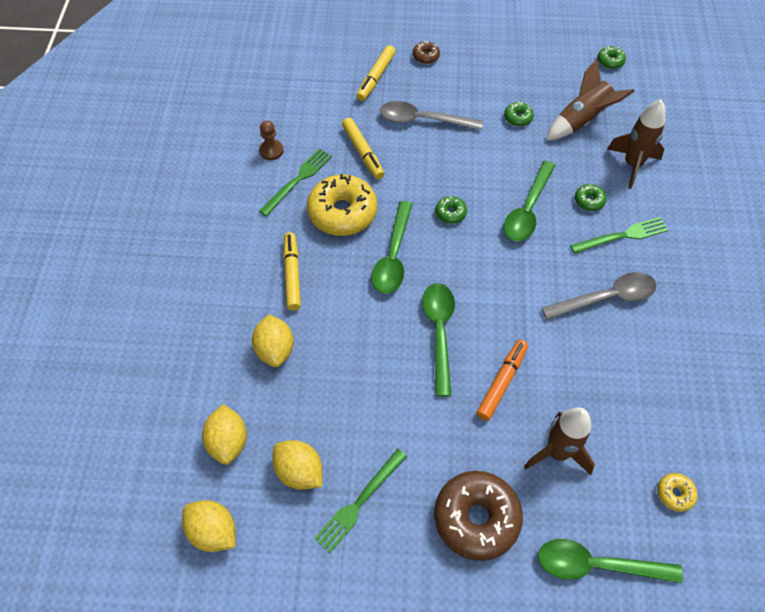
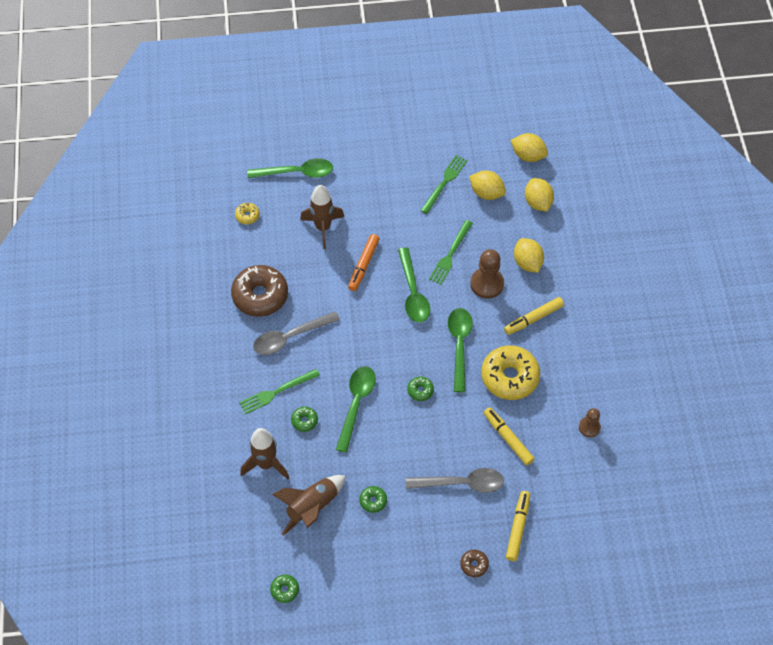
camera: 170 degrees right, 0 degrees up
green fork [259,148,332,216] -> green fork moved to [429,220,473,285]
yellow marker [283,232,301,311] -> yellow marker turned 75 degrees clockwise [504,297,564,335]
brown donut [434,471,523,561] -> brown donut moved to [231,265,288,317]
none -> brown pawn [470,249,504,299]

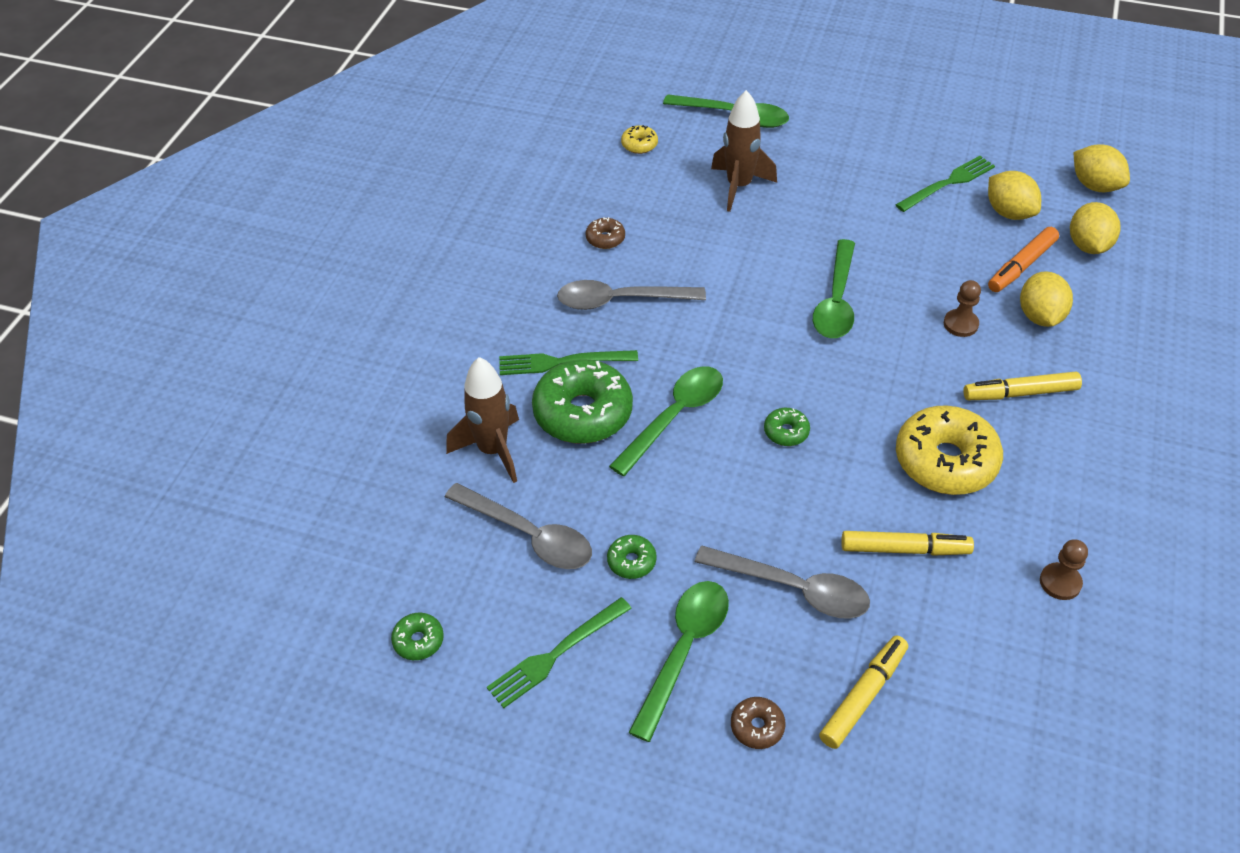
camera: 25 degrees right, 10 degrees down
brown donut [231,265,288,317] -> brown donut [586,217,625,249], size x0.45
brown rocket [272,475,346,536] -> grey spoon [445,483,592,569]
green donut [291,407,318,432] -> green donut [532,359,633,444], size x2.22
orange marker [348,234,380,291] -> orange marker moved to [988,227,1059,292]
green fork [429,220,473,285] -> green fork moved to [487,597,632,708]
green spoon [448,308,473,392] -> green spoon moved to [628,581,729,742]
brown pawn [470,249,504,299] -> brown pawn [944,280,981,337], size x0.61
yellow marker [484,407,534,465] -> yellow marker turned 105 degrees clockwise [841,531,974,556]

